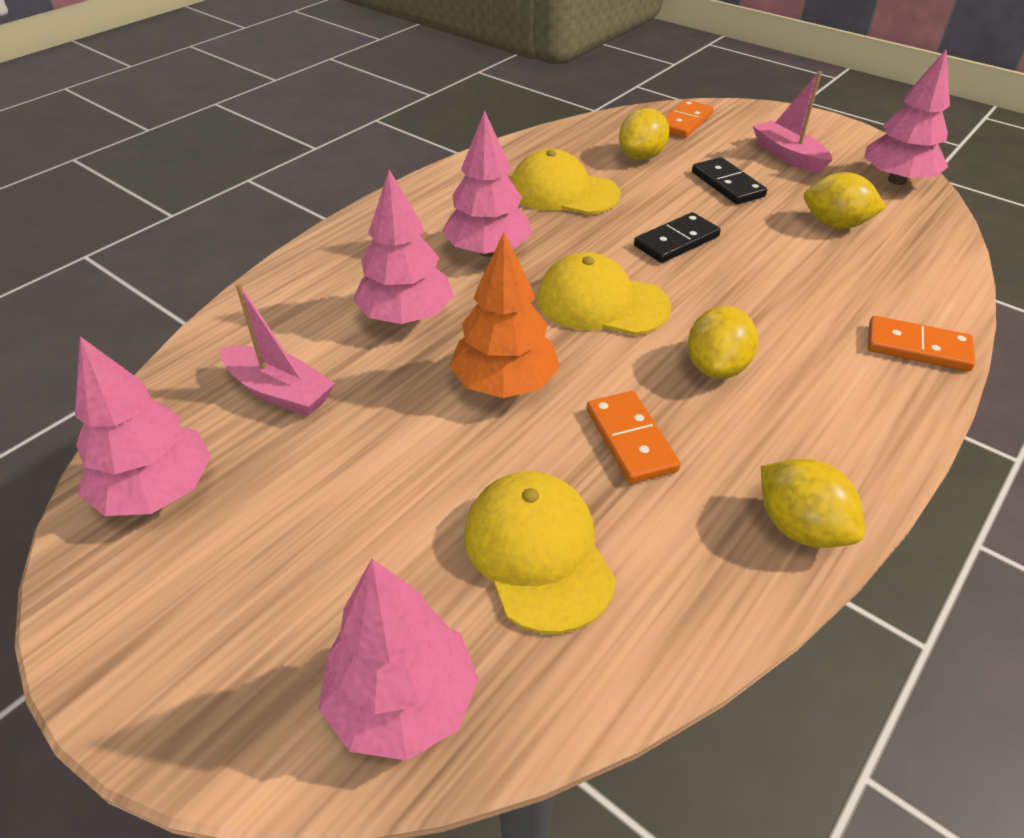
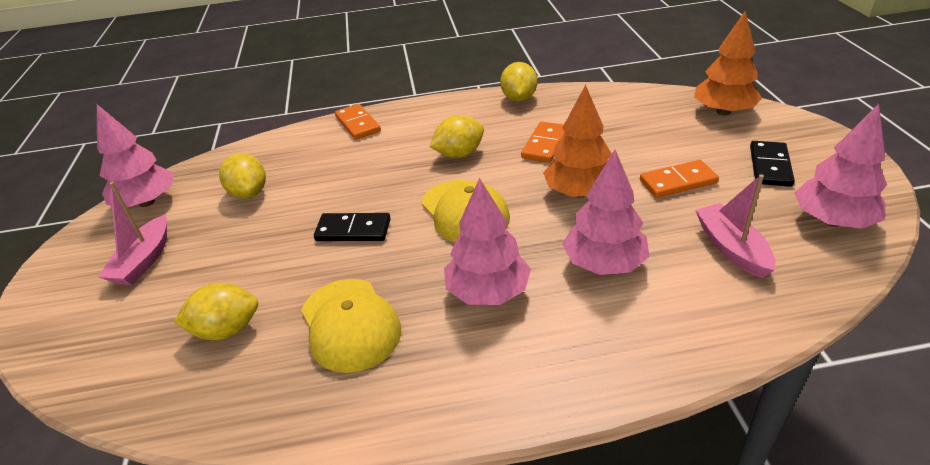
camera: 135 degrees left, 5 degrees down
pink tree [319,559,478,761] -> orange tree [694,10,762,115]
yellow cap [464,471,616,634] -> none
orange domino [665,100,714,138] -> orange domino moved to [640,160,719,198]
black domino [692,157,767,205] -> black domino moved to [750,141,795,187]

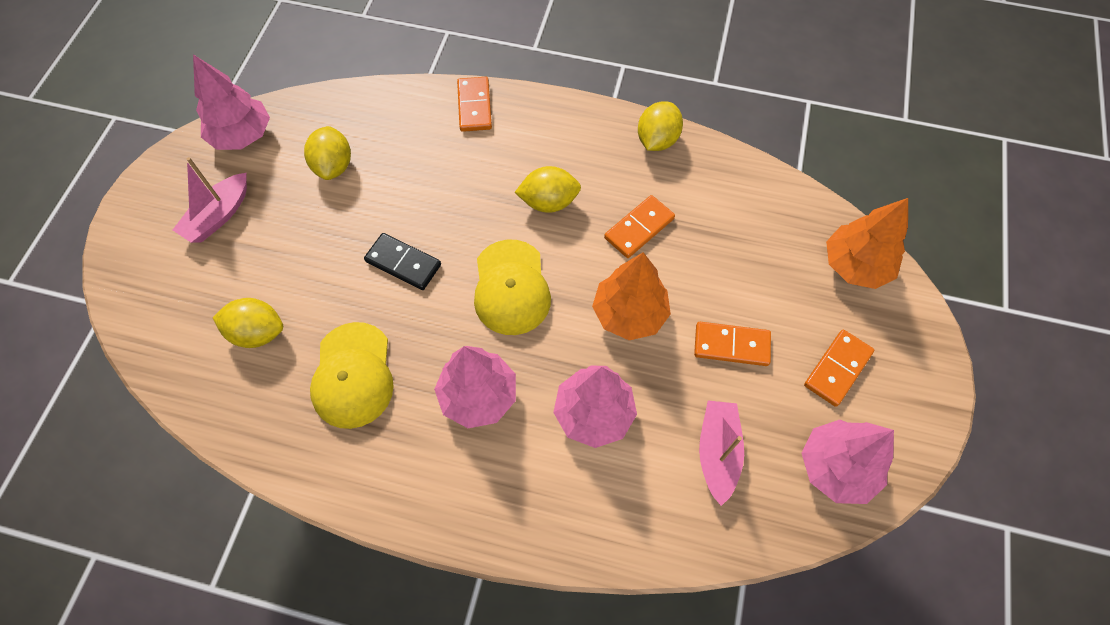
camera: 20 degrees right, 25 degrees up
black domino [750,141,795,187] -> orange domino [804,330,874,407]

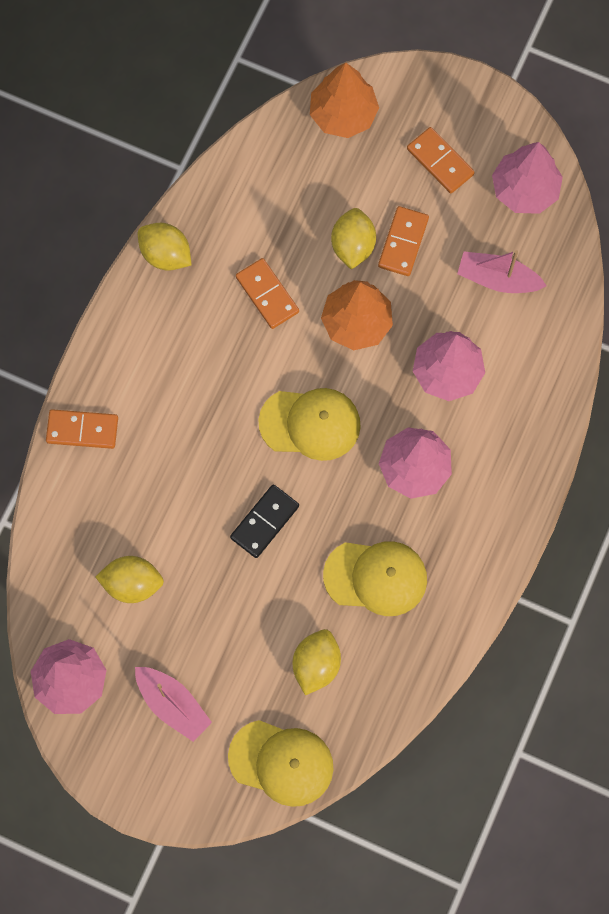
camera: 80 degrees left, 10 degrees up
yellow lemon [515,166,581,213] -> yellow lemon moved to [331,208,376,270]
none -> yellow cap [228,720,334,807]

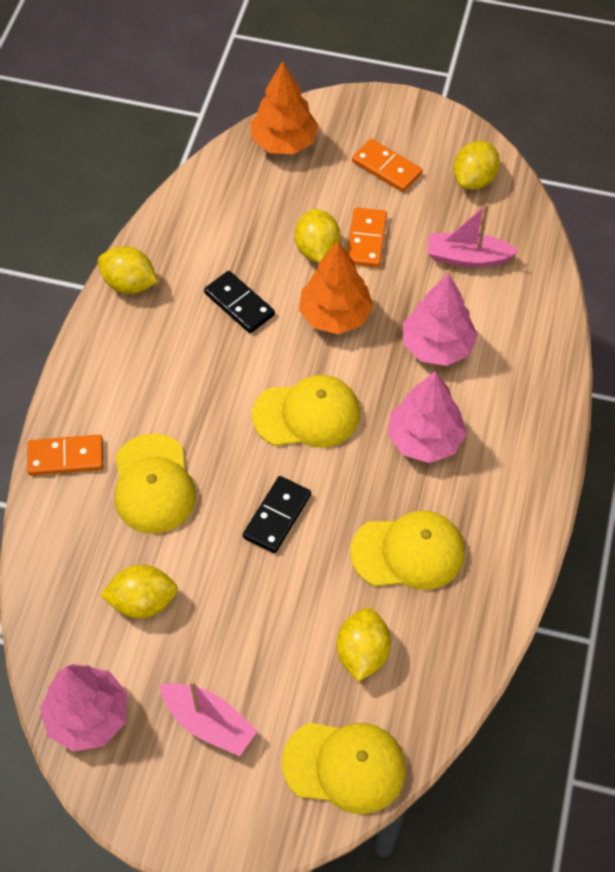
camera: 10 degrees left, 15 degrees down
orange domino [236,258,299,329] -> black domino [204,271,275,333]
pink tree [492,142,563,214] -> yellow lemon [453,141,500,190]
none -> yellow cap [115,434,196,534]

